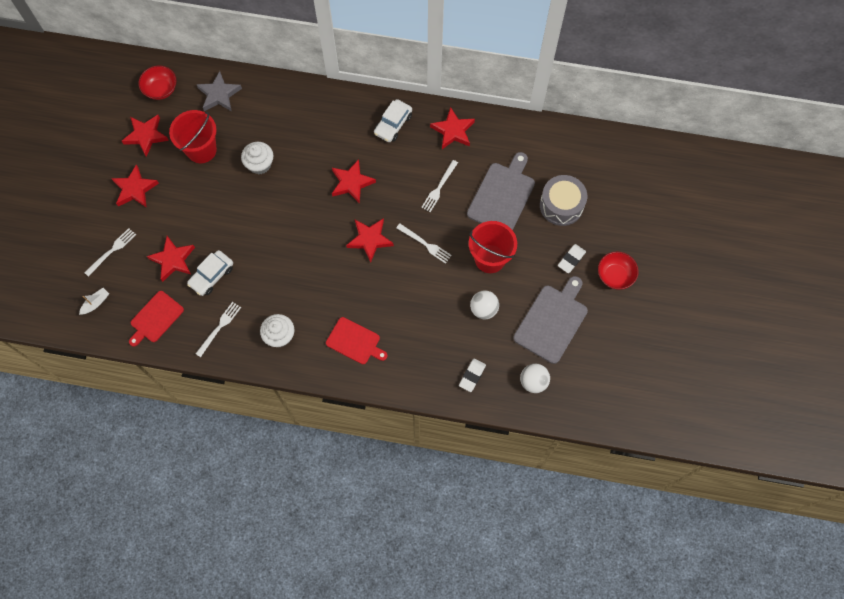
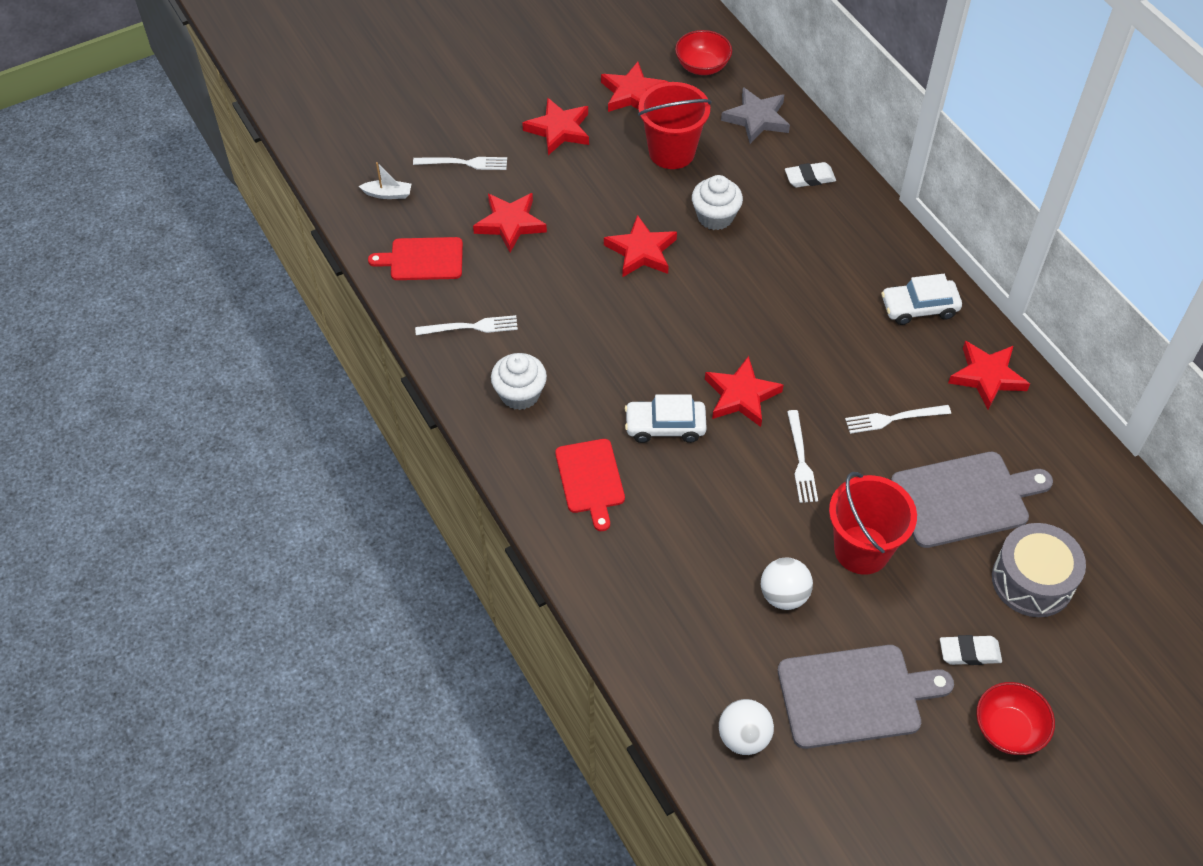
camera: 50 degrees right, 15 degrees down
white car [187,250,233,296] -> white car moved to [625,394,707,443]
red star [332,159,376,204] -> red star moved to [604,215,677,277]
white eraser [459,359,486,392] -> white eraser moved to [785,162,836,187]

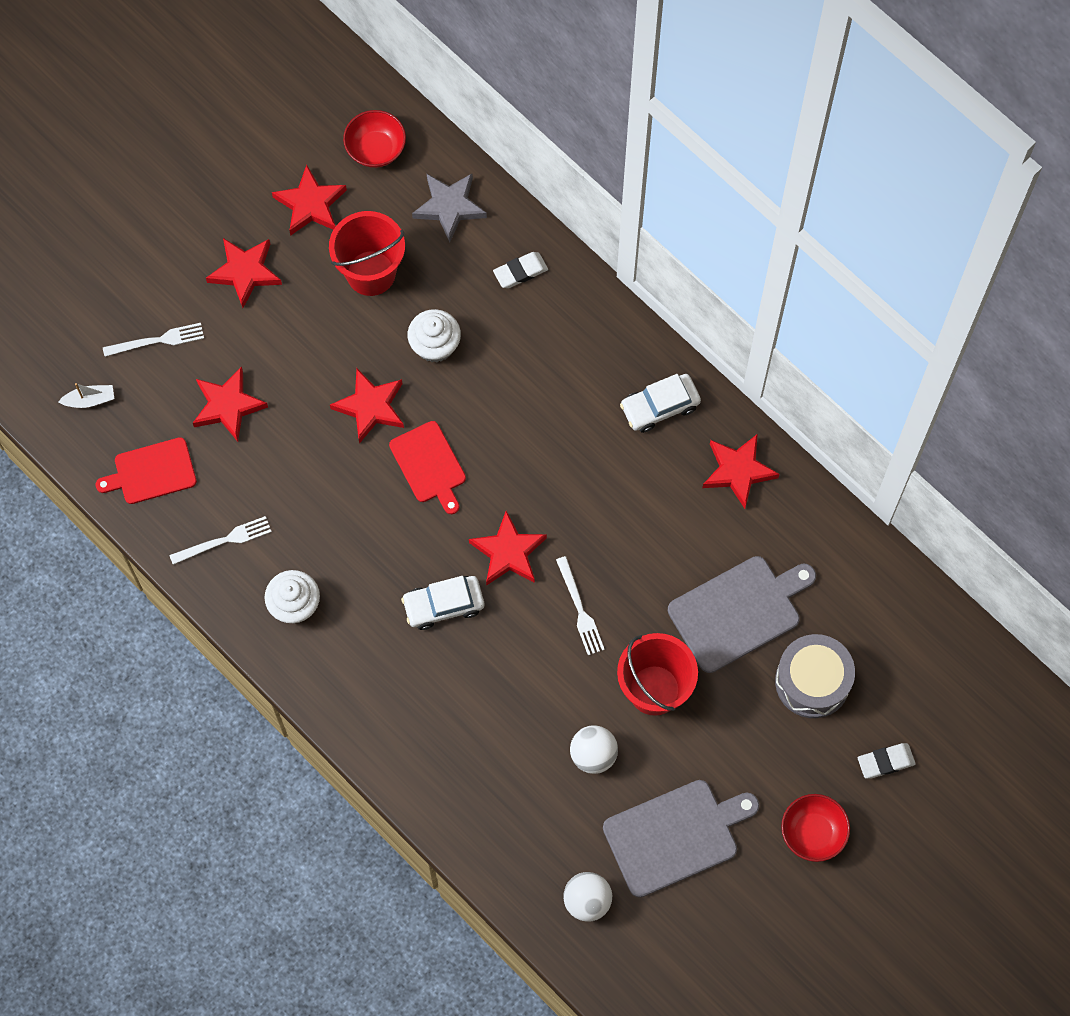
camera: 15 degrees left, 15 degrees up
red cutting board [555,439,625,531] -> red cutting board moved to [389,421,466,514]
white fork [845,405,951,434] -> none
white eraser [940,635,1002,665] -> white eraser moved to [858,743,915,779]

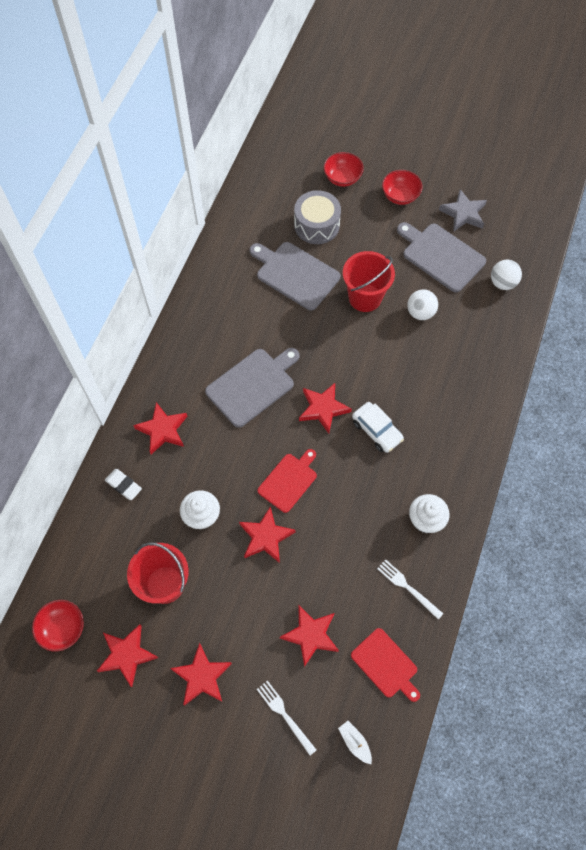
camera: 115 degrees left, 5 degrees down
grey star [412,174,487,243] -> grey star moved to [439,189,487,232]
white fork [556,556,605,655] -> none
white car [620,374,701,433] -> none
red star [702,434,780,509] -> red star moved to [133,402,187,454]
white eraser [858,743,915,779] -> red bowl [324,152,364,187]
none -> grey cutting board [205,348,300,428]

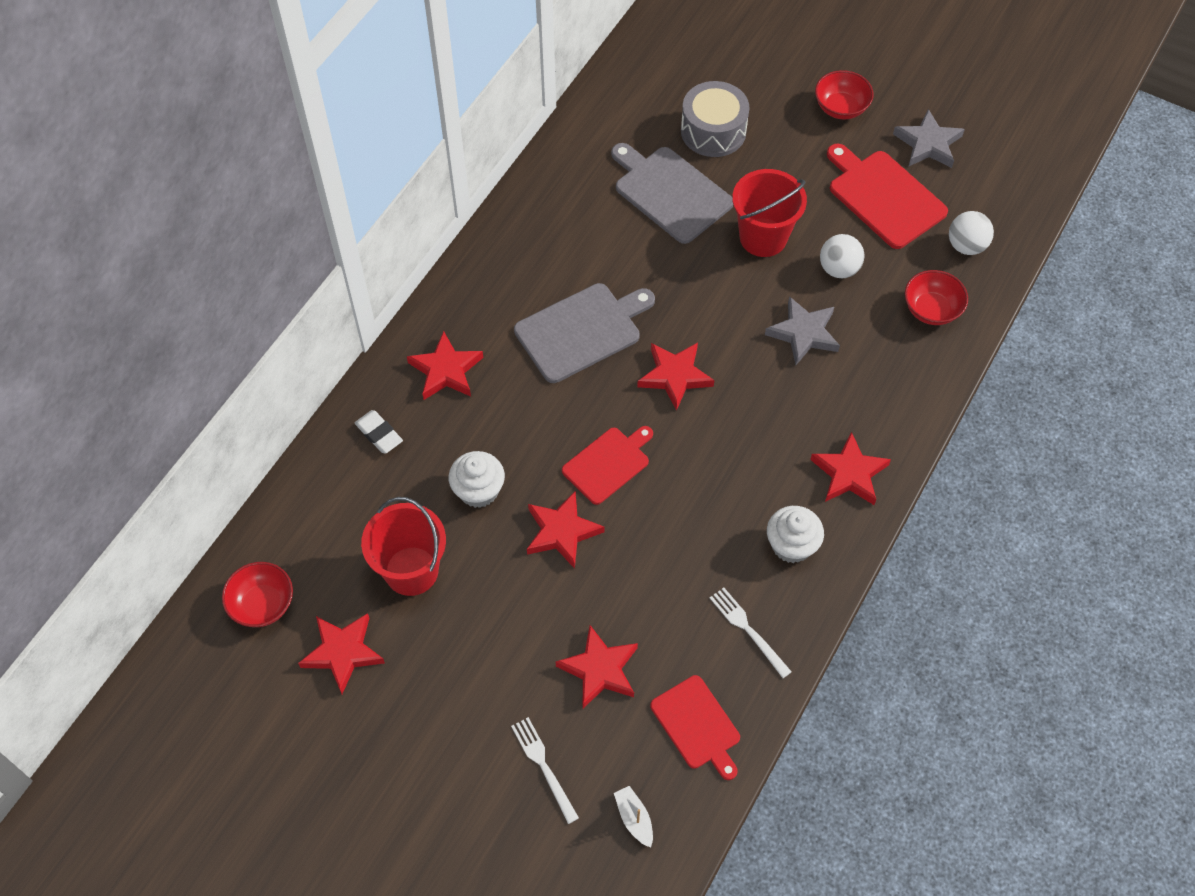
camera: 10 degrees right, 5 degrees down
red star [170,643,232,706] -> red star moved to [810,432,891,505]
red bowl [324,152,364,187] -> red bowl moved to [905,270,968,325]
white car [352,402,404,453] -> none
grey cutting board [397,222,486,293] -> red cutting board [827,144,948,249]
none -> grey star [765,296,840,365]

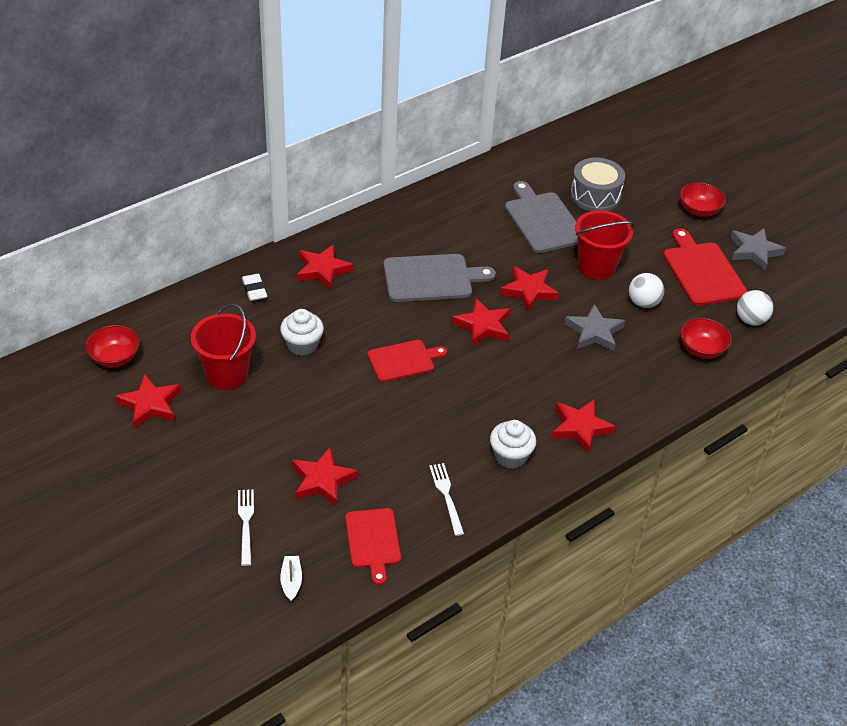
camera: 20 degrees right, 15 degrees down
red star [527,491,604,569] -> red star moved to [500,266,559,312]

